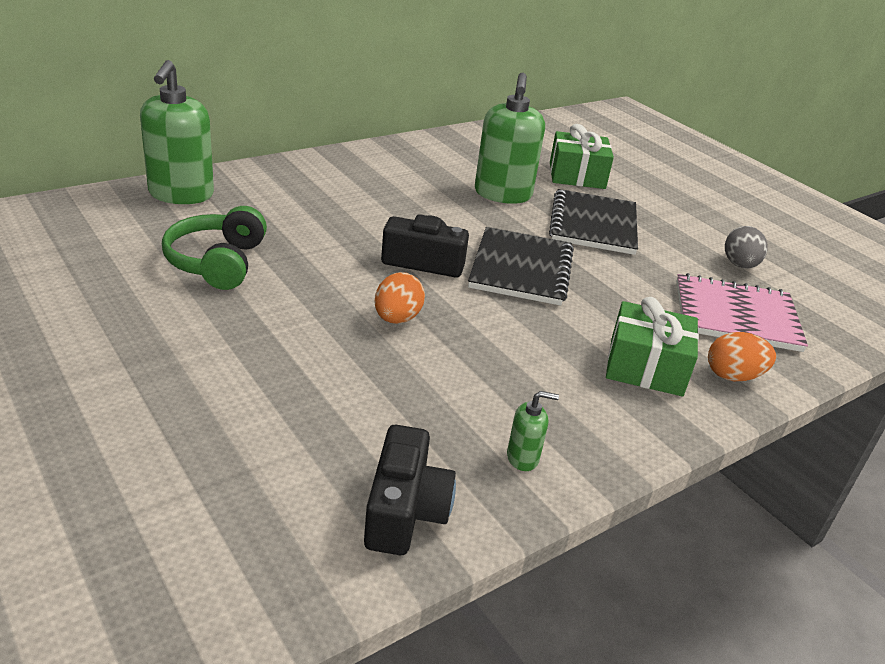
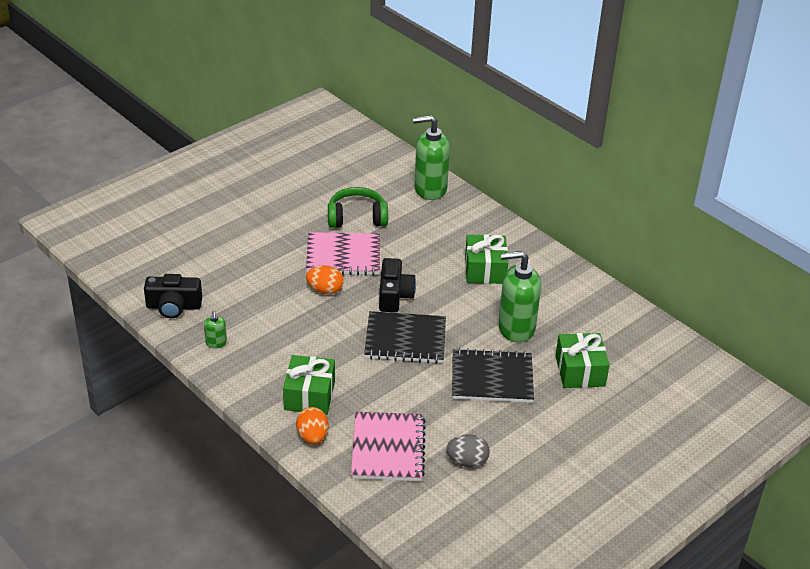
camera: 85 degrees right, 5 degrees up
none -> pink notebook [306,232,380,275]
none -> green gift [465,234,508,284]

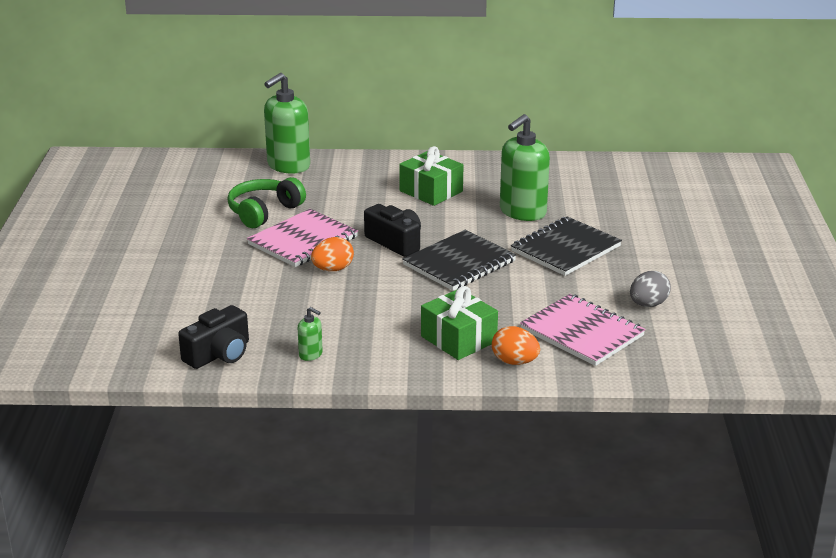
camera: 45 degrees left, 10 degrees down
green gift [555,333,610,388] -> none

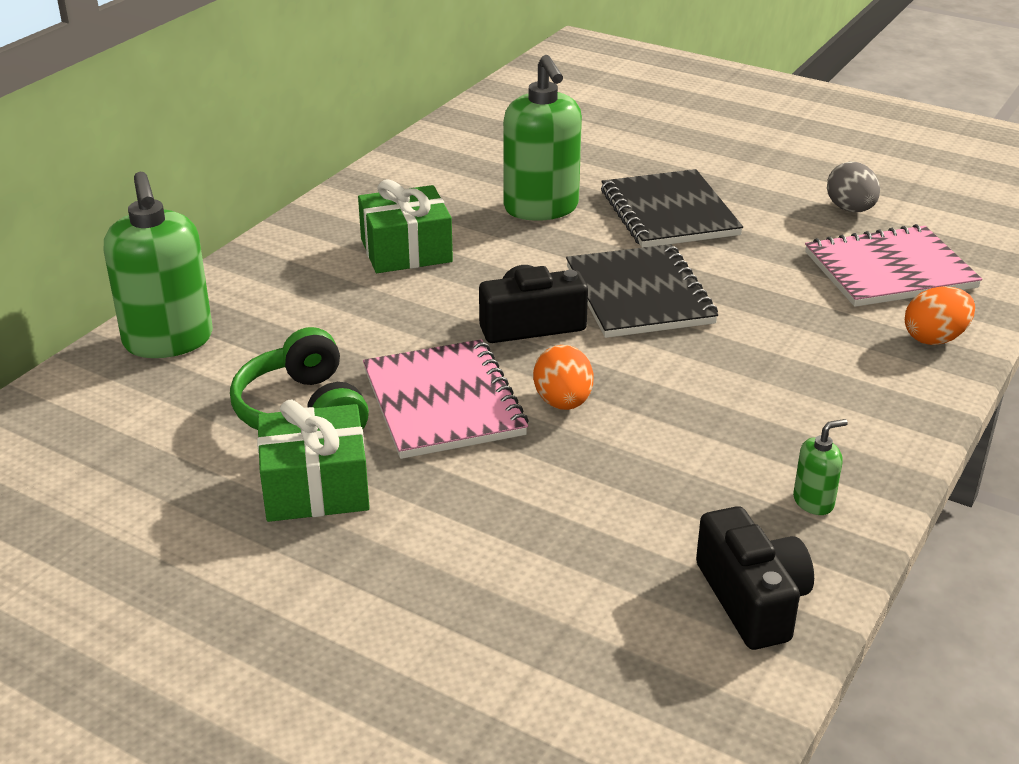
camera: 60 degrees left, 5 degrees up
green gift [421,286,498,360] -> green gift moved to [257,399,370,522]

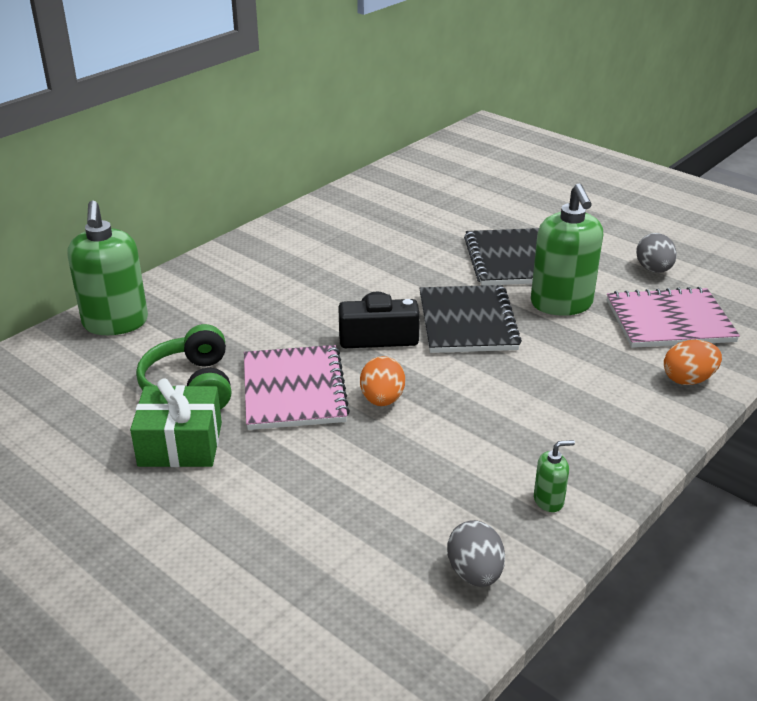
camera: 10 degrees right, 0 degrees up
green gift [358,179,453,273] -> none
green soap dispenser [503,55,582,221] -> green soap dispenser moved to [531,183,603,316]
black camera [696,506,814,650] -> grey egg [447,520,505,587]

